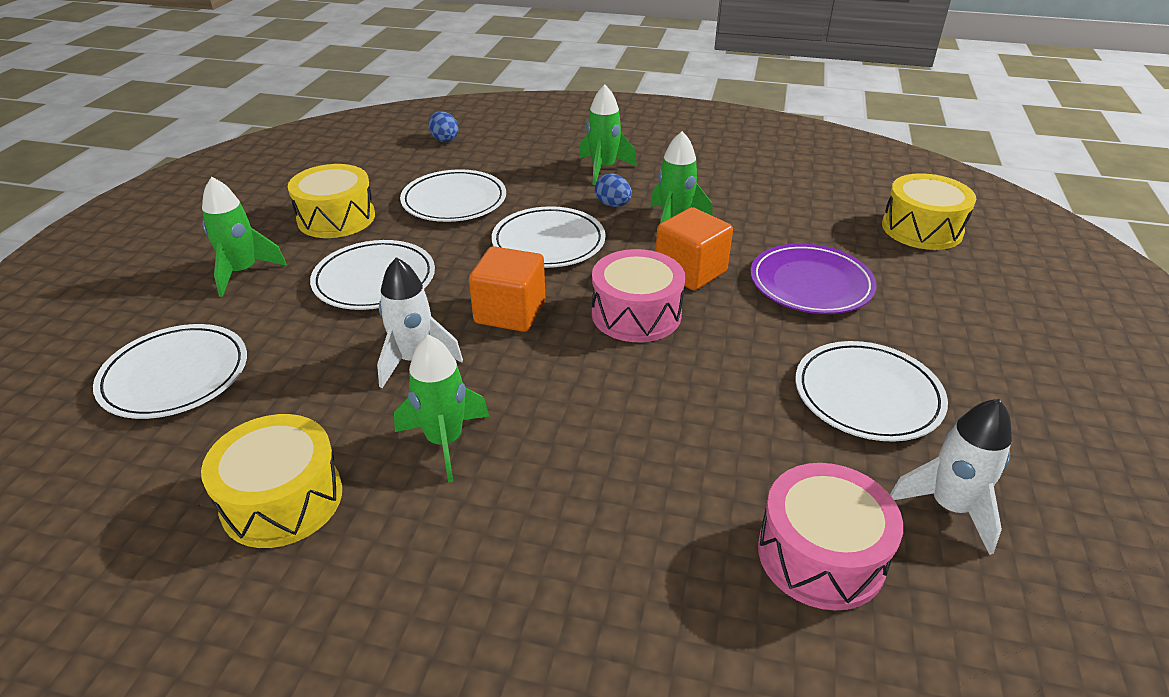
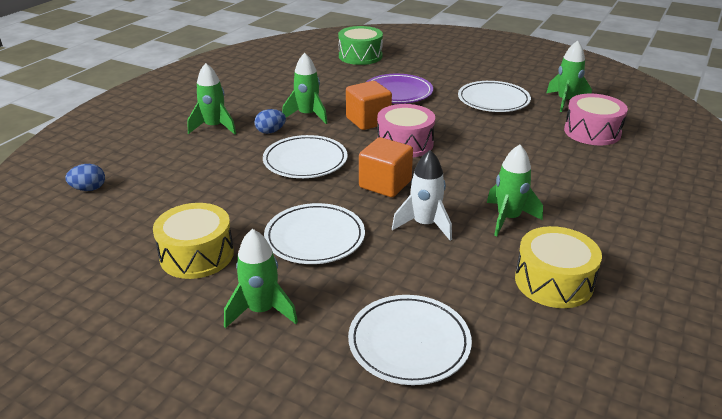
camera: 75 degrees left, 5 degrees down
white plate [400,169,506,222] -> none
yellow drum [882,173,976,250] -> green drum [338,26,383,65]
white rocket [890,399,1012,555] -> green rocket [546,41,592,112]

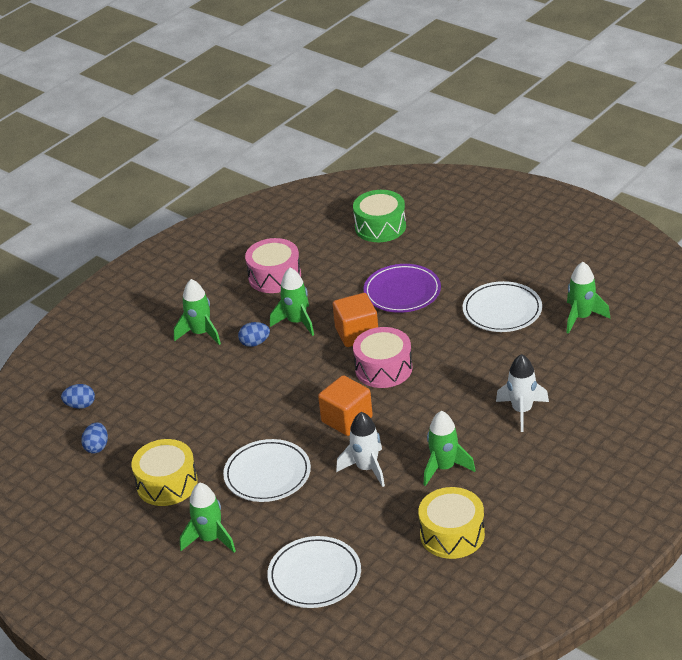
camera: 15 degrees right, 5 degrees up
white plate [263,135,348,178] -> none
pink drum [564,94,628,145] -> pink drum moved to [245,238,301,293]
none -> blue egg [81,422,108,454]
none -> white rocket [496,354,549,432]

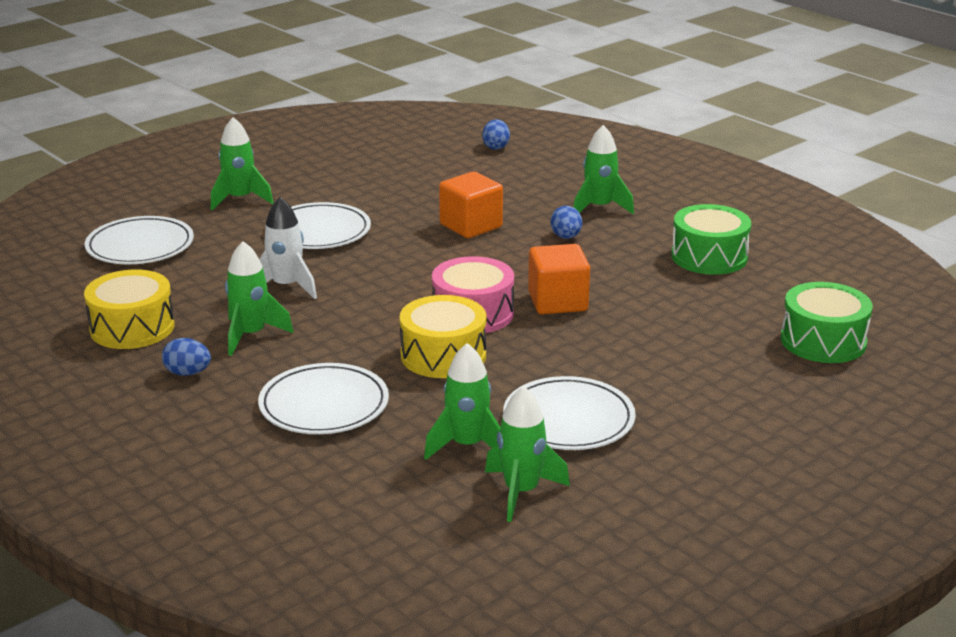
camera: 95 degrees right, 10 degrees down
blue egg [81,422,108,454] -> blue egg moved to [162,338,211,376]
yellow drum [131,439,198,506] -> yellow drum moved to [399,295,486,378]
pink drum [245,238,301,293] -> green drum [671,204,751,275]
green rocket [270,268,314,336] -> green rocket moved to [424,343,501,460]
orange cube [318,375,373,436] -> orange cube moved to [439,172,503,238]
purple plate [363,264,441,313] -> none
white rocket [496,354,549,432] -> white plate [258,363,389,434]

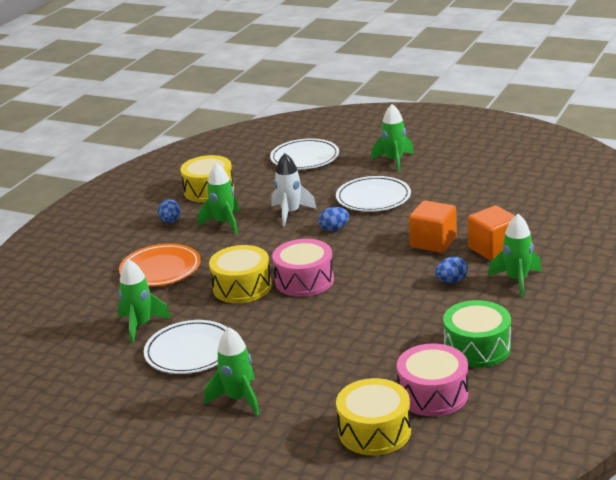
camera: 70 degrees right, 0 degrees up
white plate [258,363,389,434] -> orange plate [119,243,201,286]
blue egg [482,119,510,150] -> blue egg moved to [318,207,349,231]
green rocket [485,386,570,522] -> green rocket moved to [205,327,260,415]
orange cube [528,244,590,315] -> orange cube moved to [468,206,515,261]
green drum [781,282,873,363] -> yellow drum [336,378,411,455]
none -> pink drum [397,343,468,416]

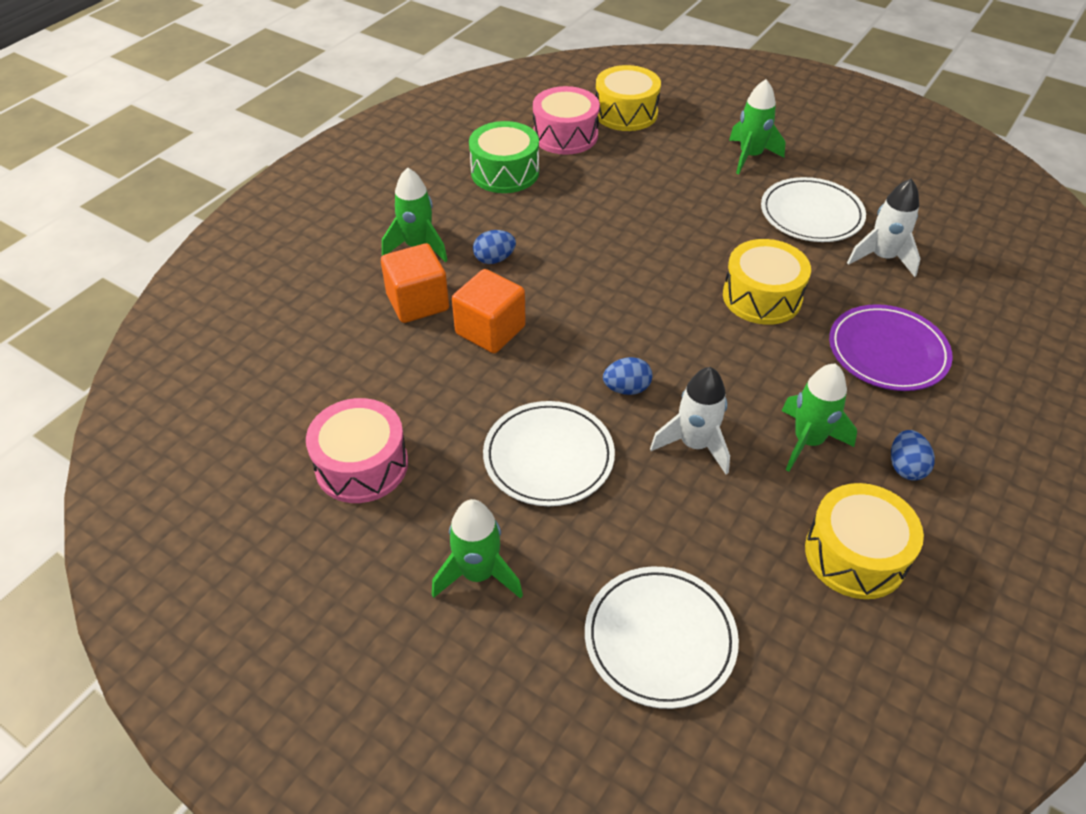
camera: 175 degrees left, 20 degrees up
green rocket [118,259,171,344] -> white rocket [847,179,920,277]
orange plate [119,243,201,286] -> purple plate [829,304,953,391]
pink drum [272,239,334,297] -> pink drum moved to [306,398,408,503]

